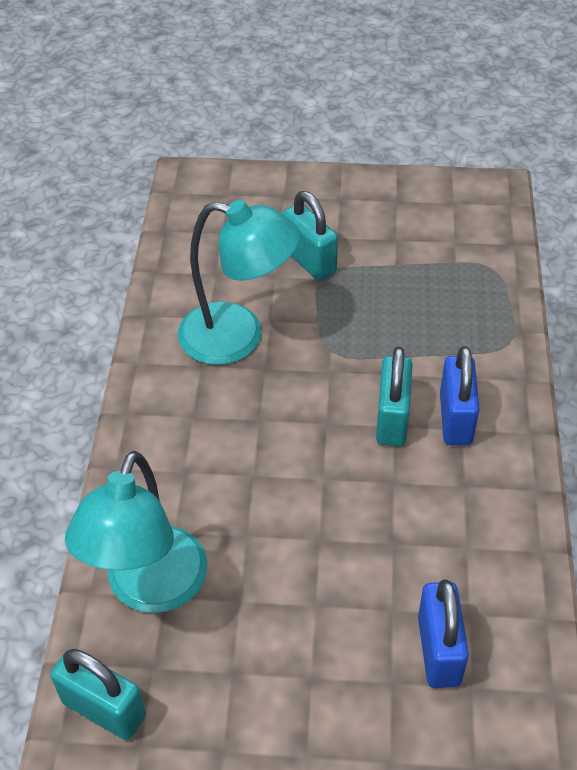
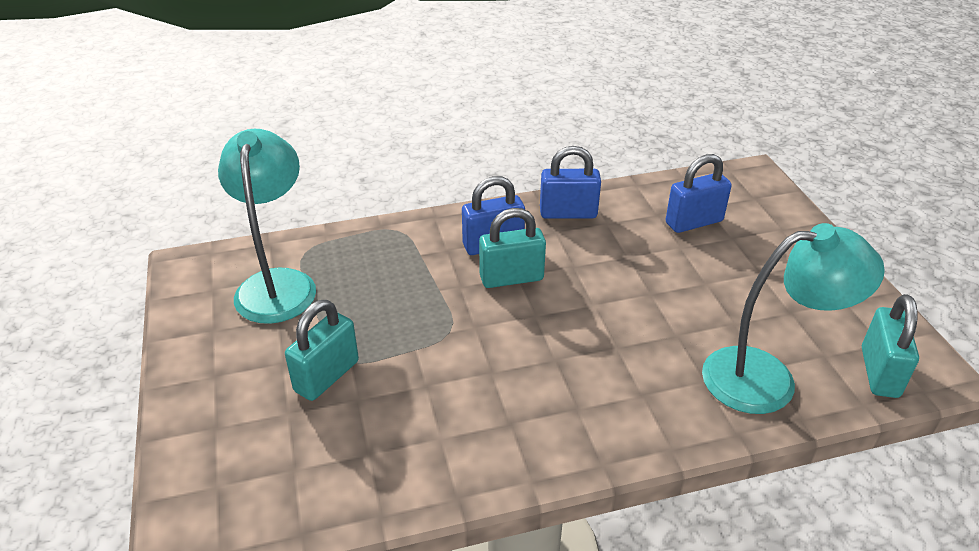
camera: 110 degrees left, 10 degrees down
turquoise lamp [178,200,300,365] -> turquoise lamp moved to [218,129,316,324]
none -> blue padlock [540,146,601,219]

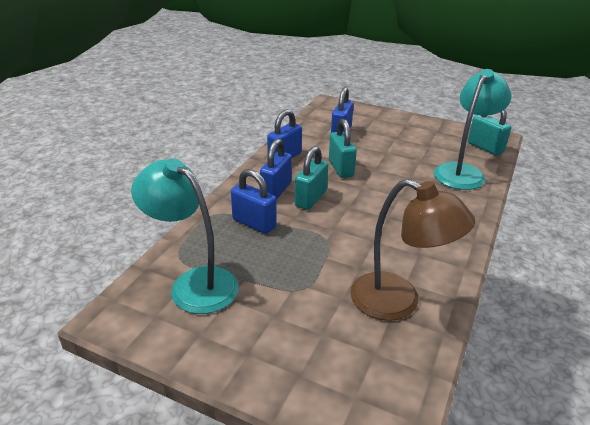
camera: 50 degrees left, 5 degrees down
turquoise padlock [285,299,359,401] -> turquoise padlock moved to [329,119,357,178]
none -> blue padlock [231,169,277,234]
none -> brown lamp [350,179,475,321]

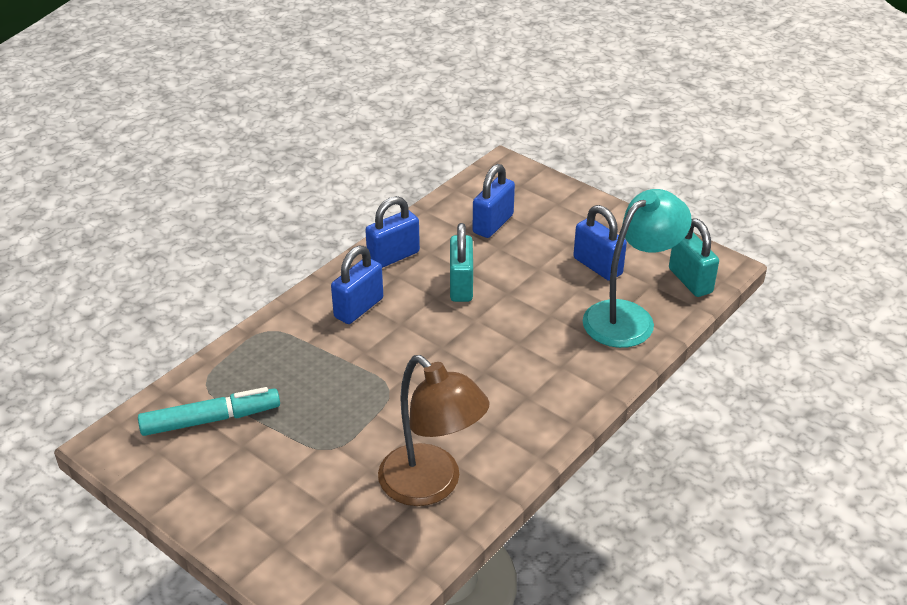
camera: 15 degrees right, 5 degrees up
turquoise lamp [131,158,239,314] -> turquoise marker [138,387,280,436]
blue padlock [231,169,277,234] -> blue padlock moved to [573,205,627,281]
turquoise padlock [295,146,328,210] -> none

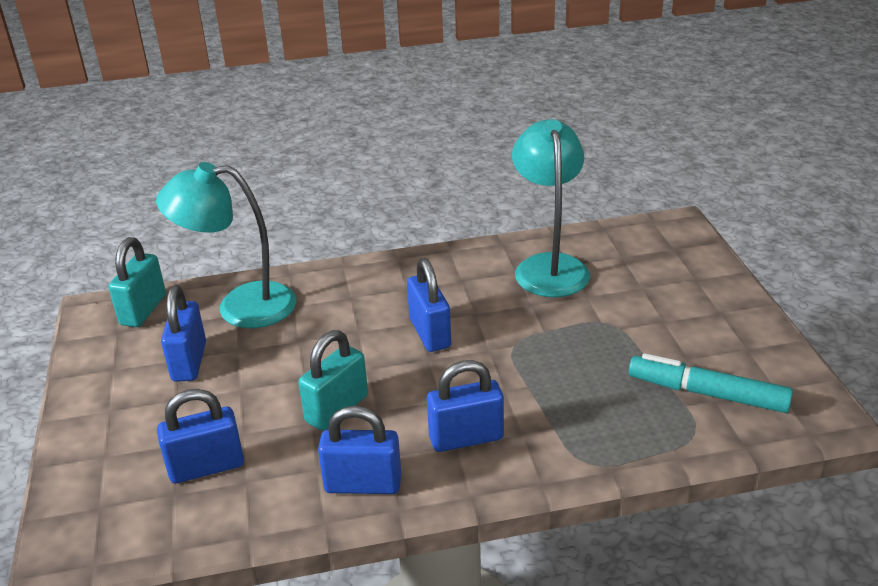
camera: 140 degrees left, 5 degrees down
brown lamp [378,355,489,506] -> turquoise lamp [512,119,590,297]
none -> blue padlock [407,258,451,352]

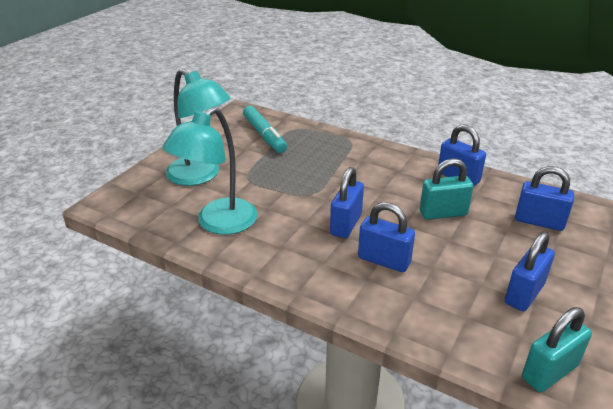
camera: 140 degrees left, 0 degrees up
turquoise lamp [156,162,296,328] -> turquoise lamp moved to [166,69,230,186]
blue padlock [427,360,504,452] -> blue padlock moved to [358,202,415,272]

